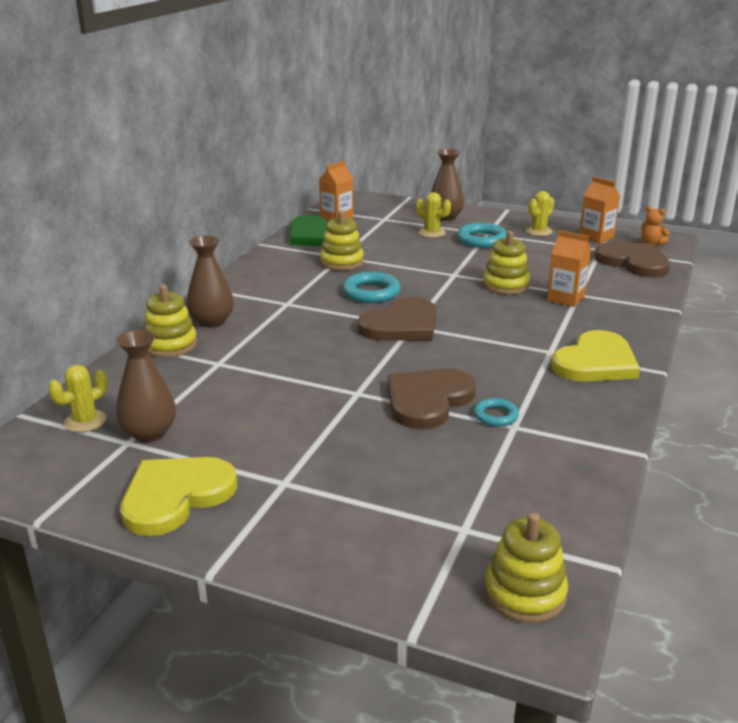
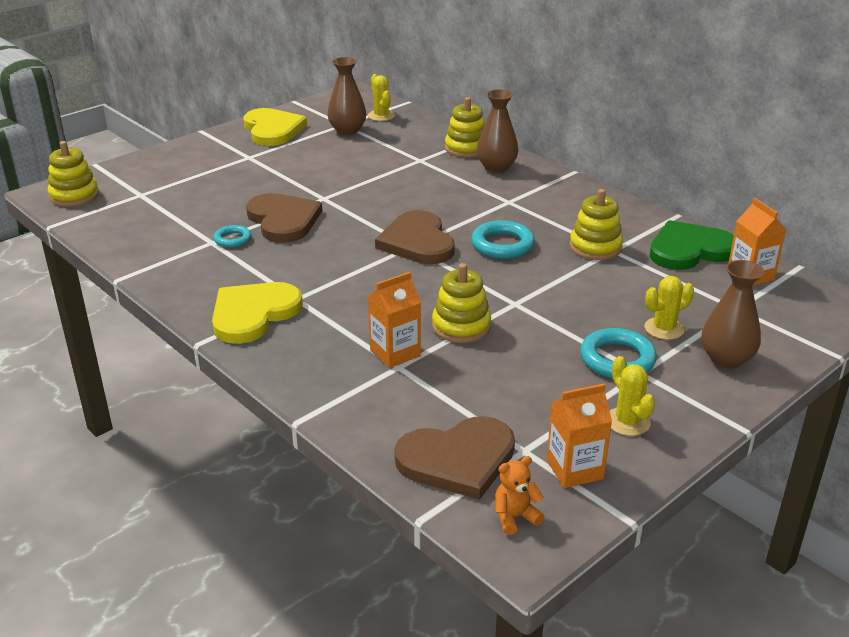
camera: 115 degrees right, 5 degrees up
yellow heart [551,330,640,382] -> yellow heart turned 60 degrees clockwise [212,282,303,344]

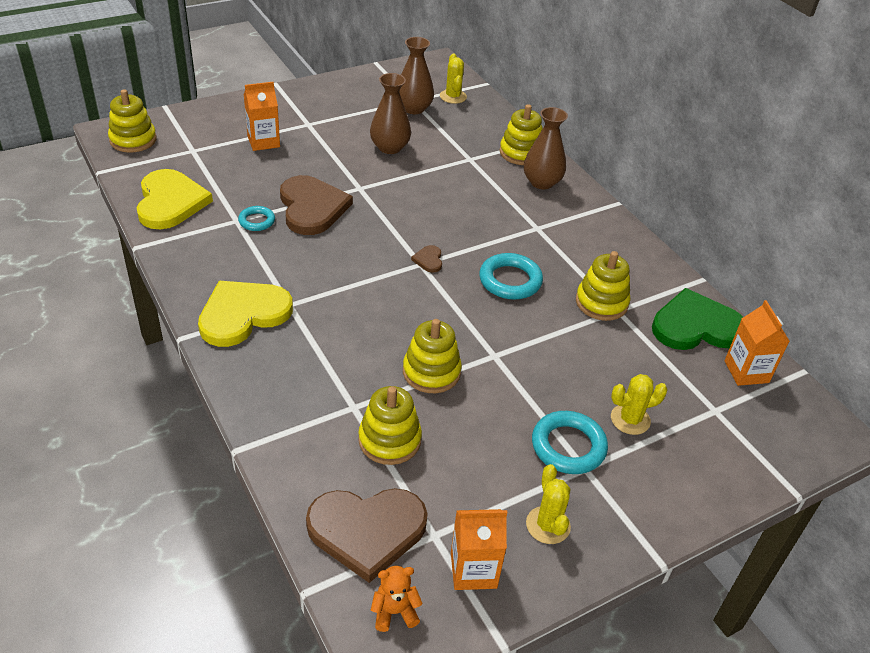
camera: 10 degrees right, 10 degrees up
yellow heart [243,108,307,146] -> yellow heart moved to [137,169,213,229]
orange carton [368,272,421,368] -> orange carton moved to [244,82,280,151]
brown heart [375,210,455,264] -> brown heart [411,245,442,273], size x0.41
brown vase [701,260,765,368] -> brown vase moved to [370,73,411,154]
none -> yellow stacking toy [358,386,422,465]

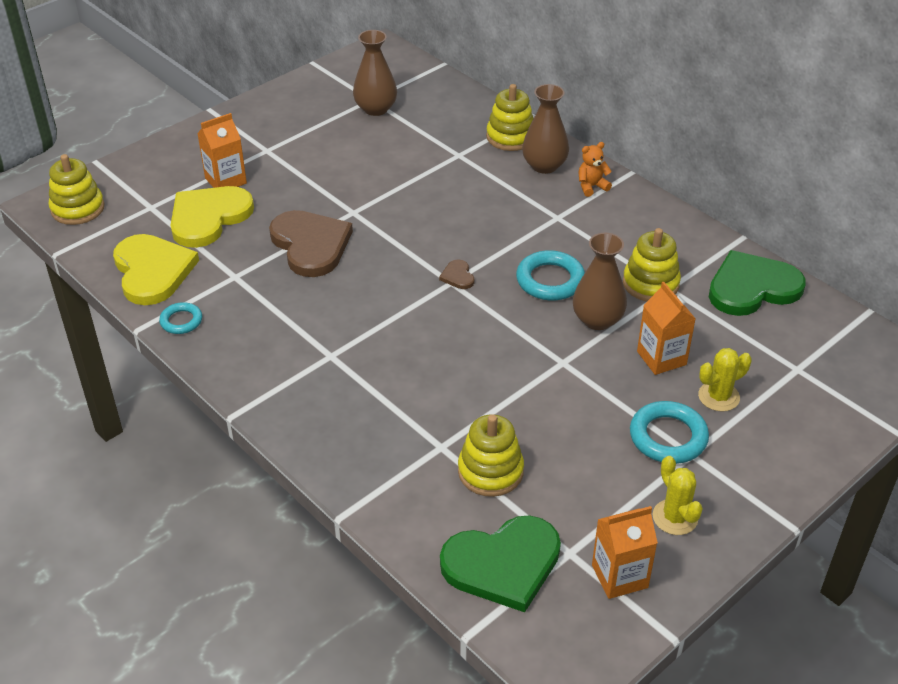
camera: 10 degrees left, 0 degrees up
yellow heart [198,281,293,347] -> yellow heart moved to [171,186,254,248]
turquoise ring [238,206,275,231] -> turquoise ring moved to [159,302,202,334]
brown heart [306,488,428,583] -> green heart [440,515,561,612]
brown vase [370,73,411,154] -> brown vase moved to [573,233,627,330]
orange teddy bear [371,566,423,632] -> orange teddy bear moved to [579,142,612,197]
yellow stacking toy [403,319,462,393] -> none
yellow cactus [440,54,467,104] -> none
orange carton [724,300,789,386] -> orange carton moved to [637,282,696,375]

